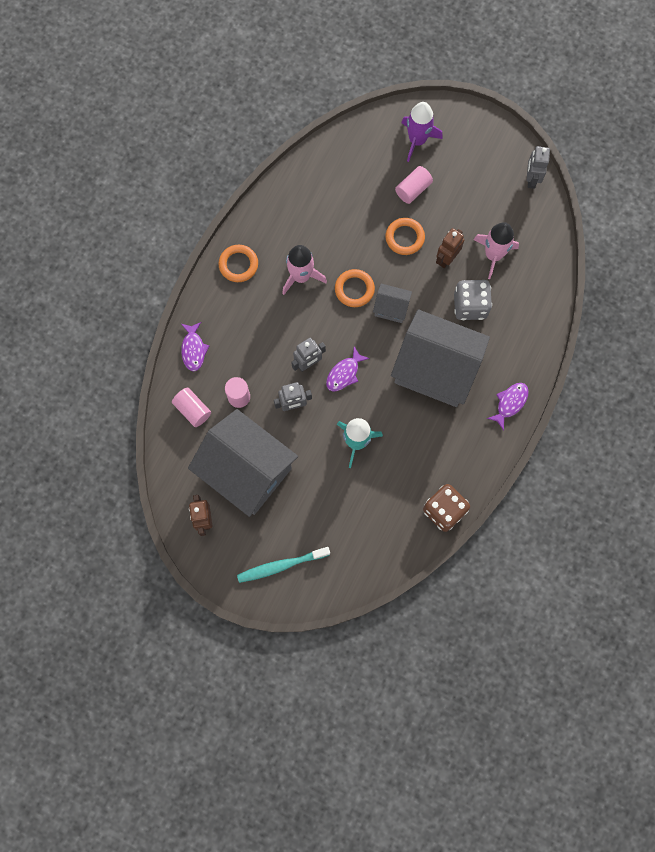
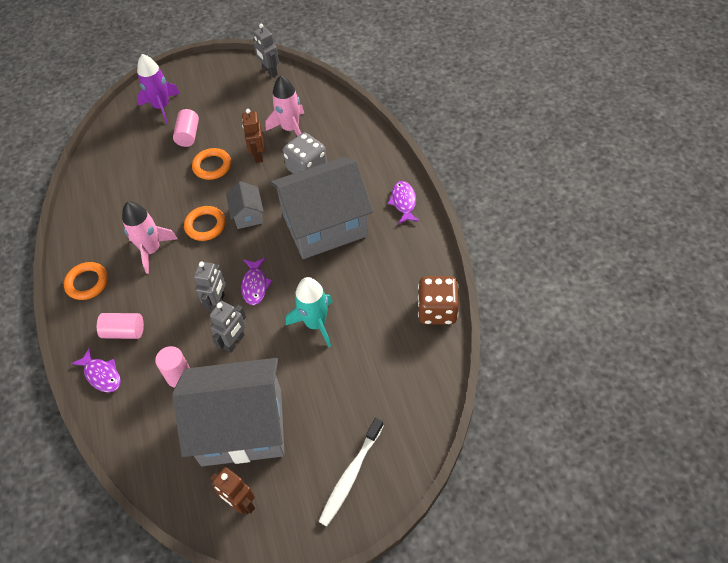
camera: 40 degrees left, 20 degrees down
pink cylinder [172,387,211,427] -> pink cylinder moved to [97,313,144,339]
turquoise toothbrush [237,547,330,583] -> white toothbrush [318,418,384,526]
grey house [373,284,412,323] -> grey house turned 75 degrees counterclockwise [226,181,264,229]

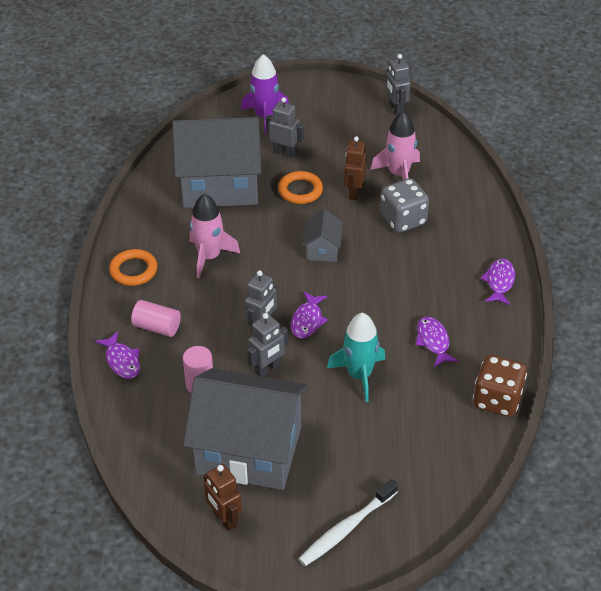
camera: 15 degrees right, 10 degrees down
pink cylinder [173,109,199,147] -> grey robot [266,97,304,158]
orange ring [184,206,226,241] -> none
grey house [270,157,373,259] -> grey house moved to [172,117,261,208]
none -> purple fish [416,317,459,367]

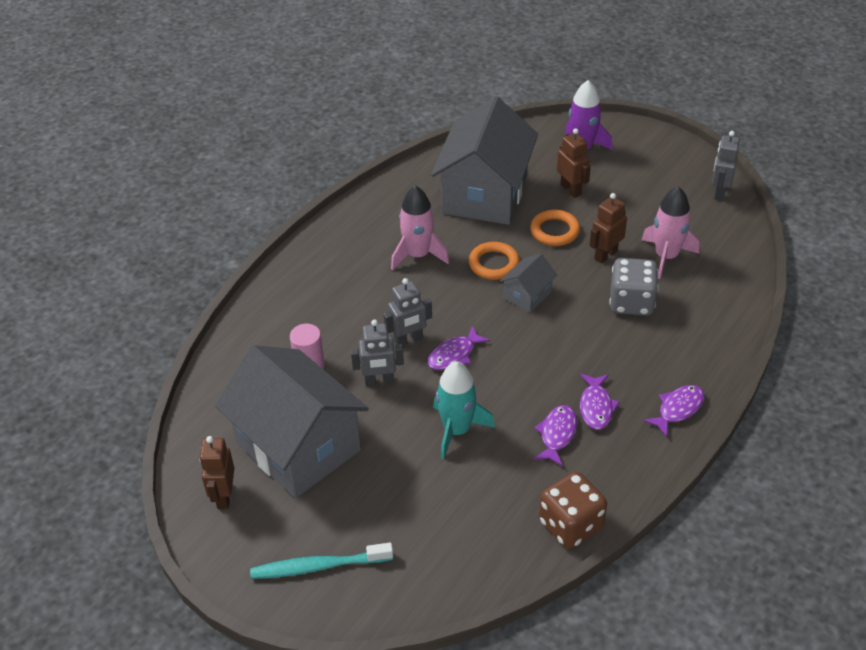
camera: 35 degrees right, 0 degrees up
purple fish [95,331,140,379] -> purple fish moved to [580,374,620,430]
orange ring [109,249,157,286] -> orange ring moved to [469,242,520,280]
pink cylinder [131,300,181,337] -> none
grey house [172,117,261,208] -> grey house turned 75 degrees clockwise [431,96,538,225]
grey robot [266,97,304,158] -> brown robot [557,128,591,198]
white toothbrush [299,479,398,566] -> turquoise toothbrush [250,543,393,579]

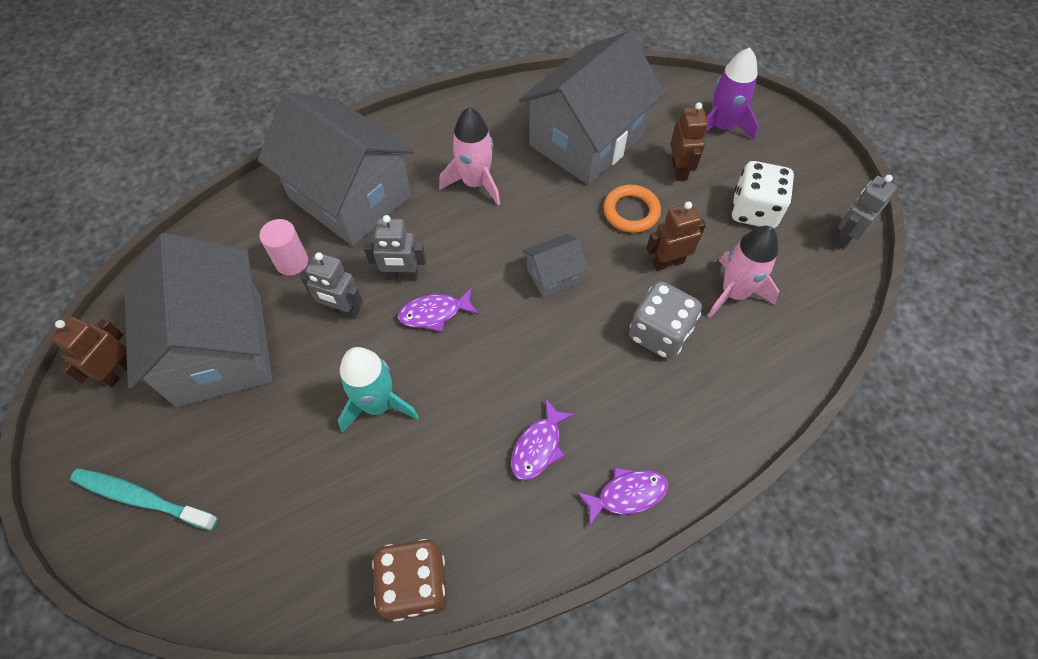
camera: 25 degrees right, 15 degrees up
orange ring [469,242,520,280] -> none
purple fish [534,405,577,467] -> none
none -> grey house [258,92,414,246]
none -> white dice [731,161,794,229]

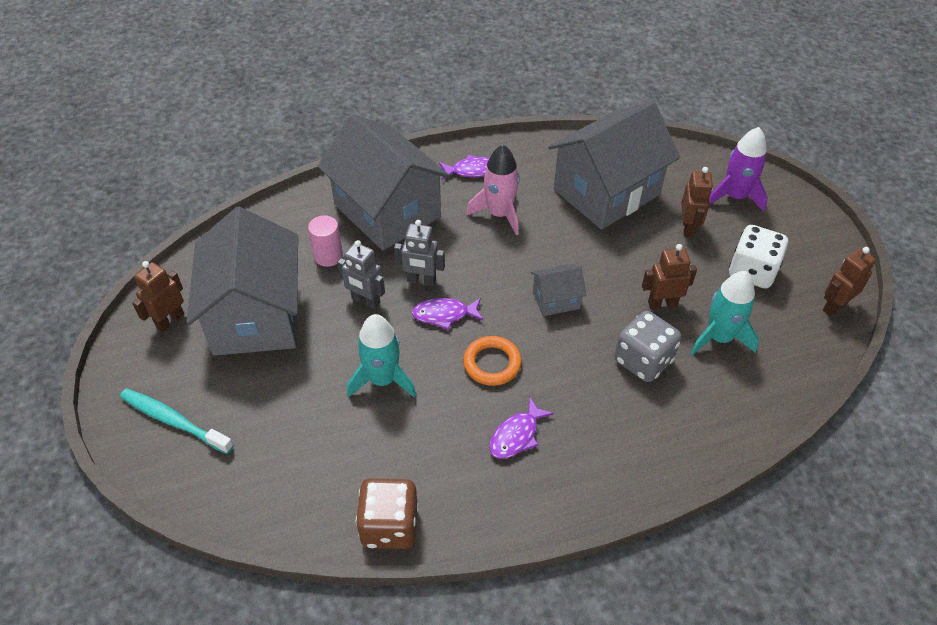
camera: 10 degrees right, 10 degrees down
purple fish [577,467,668,527] -> purple fish moved to [439,155,490,180]
orange ring [603,185,661,233] -> orange ring moved to [463,336,522,386]
pink rocket [708,226,779,318] -> turquoise rocket [691,271,759,355]
grey robot [834,175,897,250] -> brown robot [823,247,876,316]

